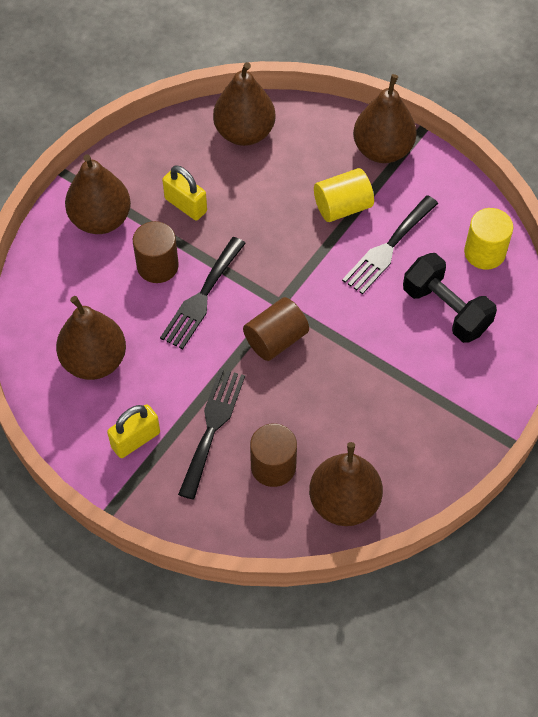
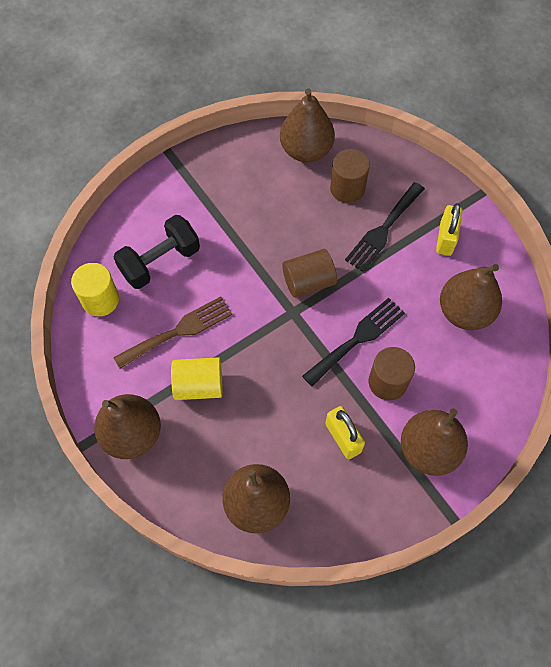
camera: 160 degrees left, 5 degrees up
yellow padlock [107,404,160,458] -> yellow padlock turned 60 degrees counterclockwise [436,203,462,256]
black fork [342,195,438,294] -> brown fork [113,297,232,369]
black dumbbell [403,253,497,343] -> black dumbbell turned 75 degrees clockwise [114,215,200,289]

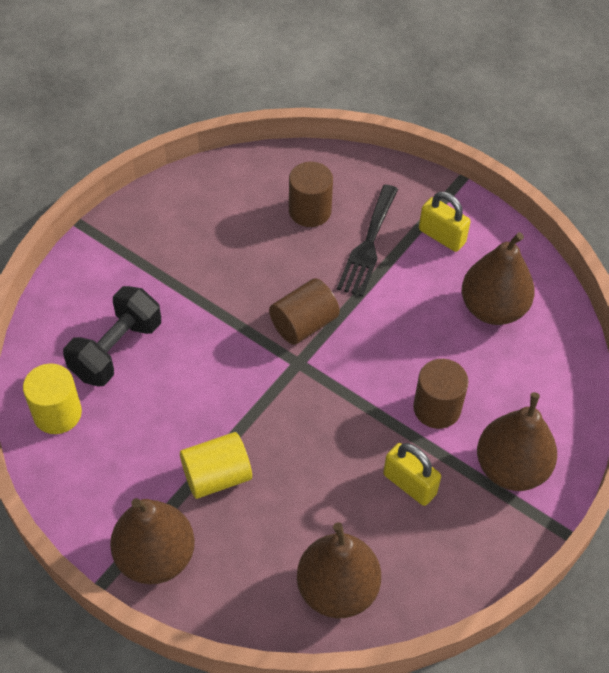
camera: 20 degrees left, 10 degrees down
brown fork [113,297,232,369] -> none
brown pear [280,89,335,162] -> none
black fork [302,298,405,386] -> none
yellow padlock [436,203,462,256] -> yellow padlock turned 45 degrees counterclockwise [419,192,471,252]

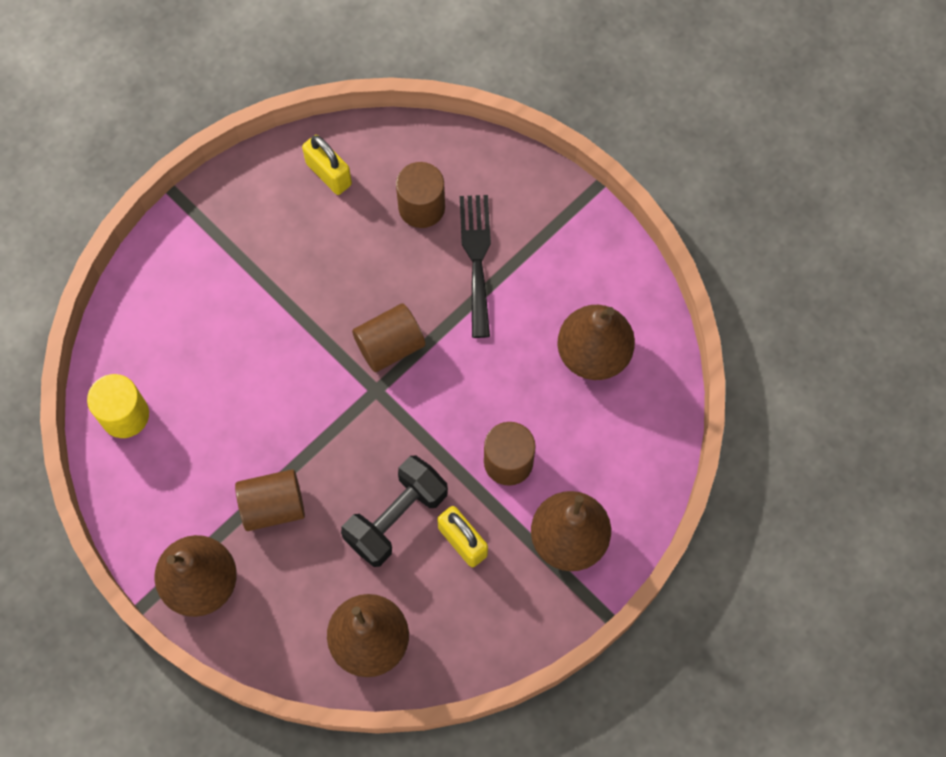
camera: 10 degrees right, 15 degrees up
black dumbbell [63,286,161,386] -> black dumbbell moved to [341,456,448,567]
yellow cylinder [180,432,252,499] -> brown cylinder [235,469,305,531]
black fork [337,185,398,297] -> black fork turned 150 degrees clockwise [460,195,491,338]
yellow padlock [419,192,471,252] -> yellow padlock moved to [302,135,352,195]

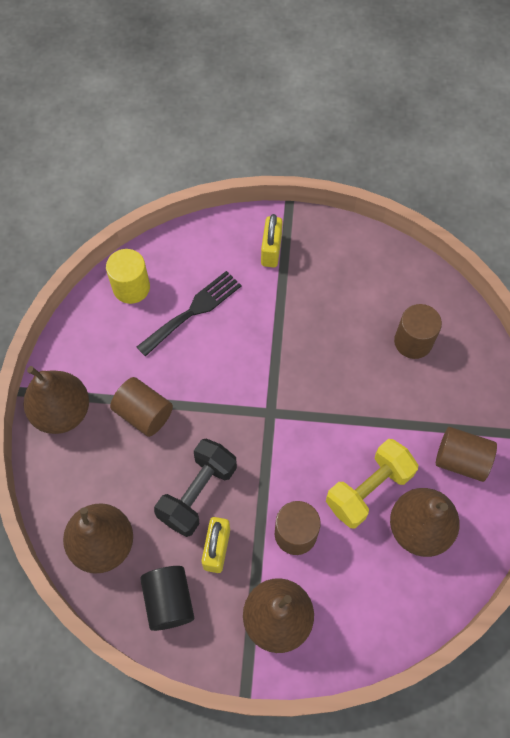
camera: 50 degrees right, 5 degrees down
yellow padlock [302,135,352,195] -> yellow padlock moved to [261,214,283,268]
black dumbbell [341,456,448,567] -> black dumbbell turned 60 degrees counterclockwise [154,438,237,537]
brown cylinder [352,303,425,372] -> brown cylinder moved to [436,427,497,482]
black fork [460,195,491,338] -> black fork moved to [137,271,242,357]
none -> black cylinder [140,566,194,631]
none -> yellow dumbbell [326,439,418,528]

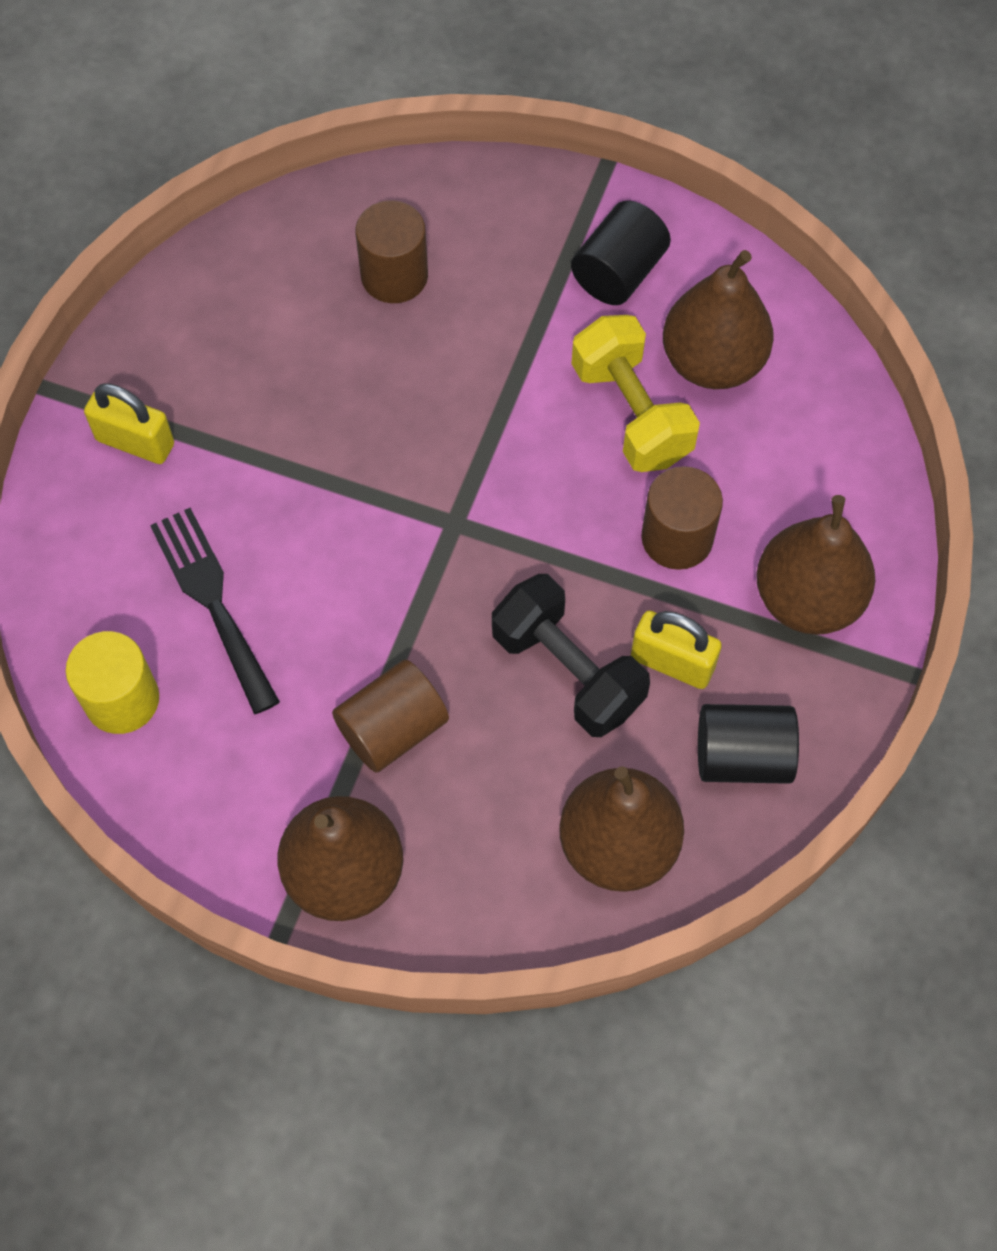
camera: 75 degrees left, 0 degrees up
brown cylinder [436,427,497,482] -> black cylinder [571,201,671,305]

